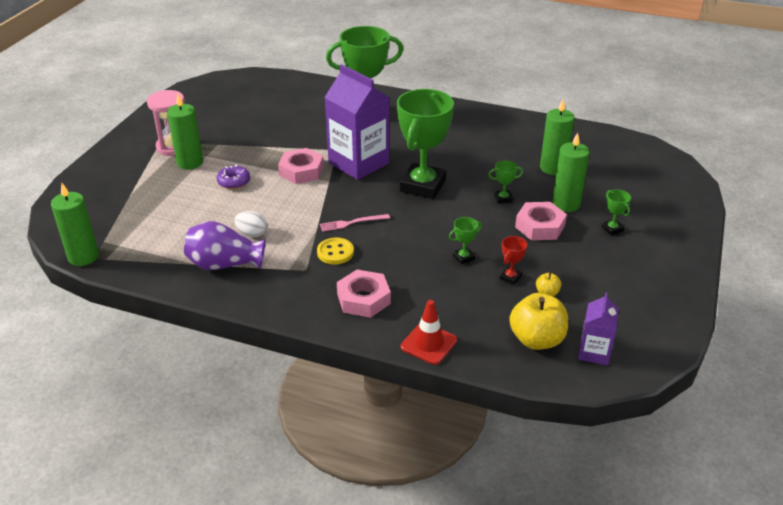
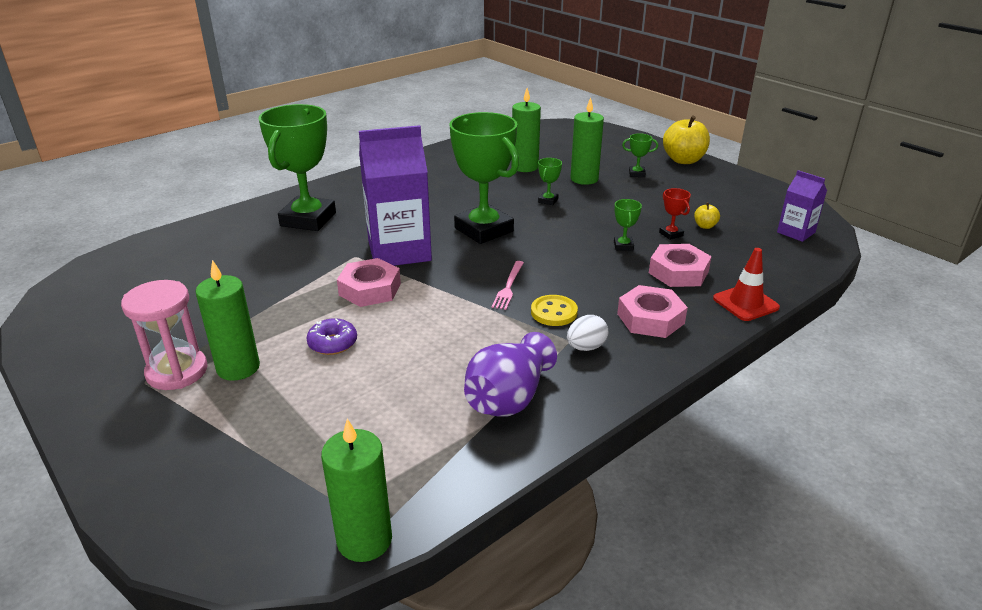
camera: 60 degrees left, 5 degrees down
white egg [234,211,267,237] -> white egg moved to [567,315,608,351]
yellow apple [509,293,568,350] -> yellow apple moved to [663,116,710,164]
pink nut [515,202,567,240] -> pink nut moved to [649,244,712,287]

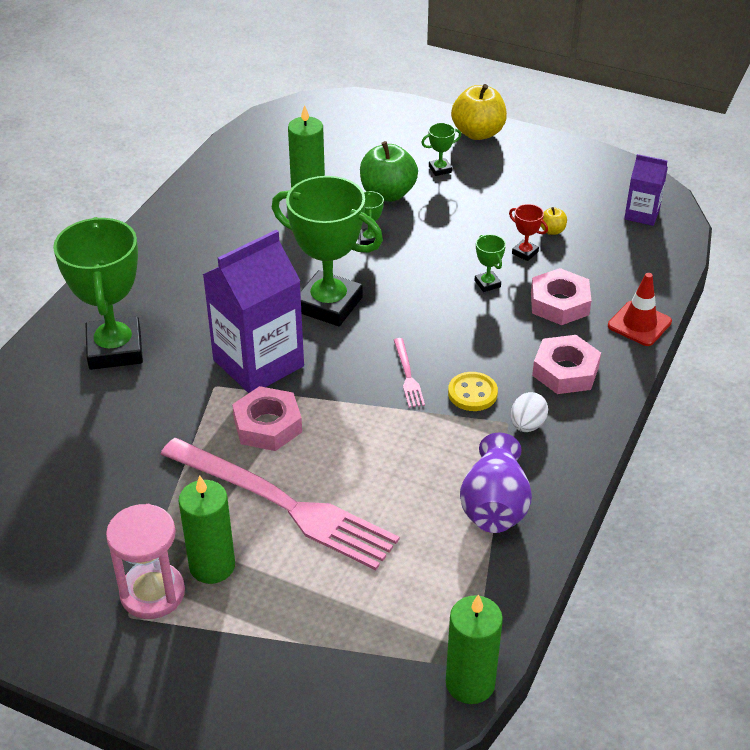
camera: 25 degrees left, 10 degrees up
purple donut [306,318,357,355] -> pink fork [161,438,400,570]
green candle [570,97,604,185] -> green apple [360,141,418,202]

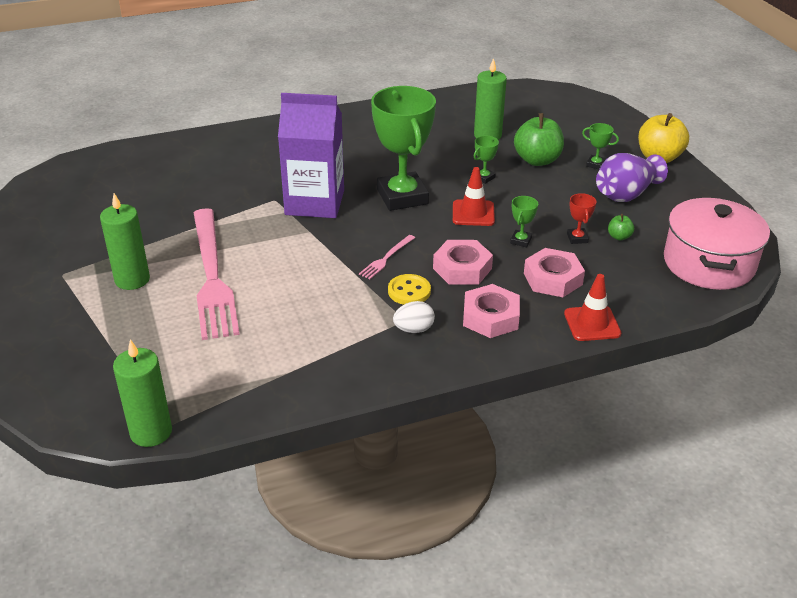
camera: 45 degrees right, 5 degrees down
green trophy [53,217,143,370] -> none
pink hourglass [106,504,185,619] -> none
pink nut [232,386,302,451] -> pink nut moved to [433,240,493,285]
purple vase [460,432,532,533] -> purple vase moved to [596,153,668,202]
yellow apple [541,207,567,235] -> green apple [608,214,634,240]
purple carton [624,154,668,226] -> pink pot [664,197,770,290]
none -> red traffic cone [453,167,495,226]

